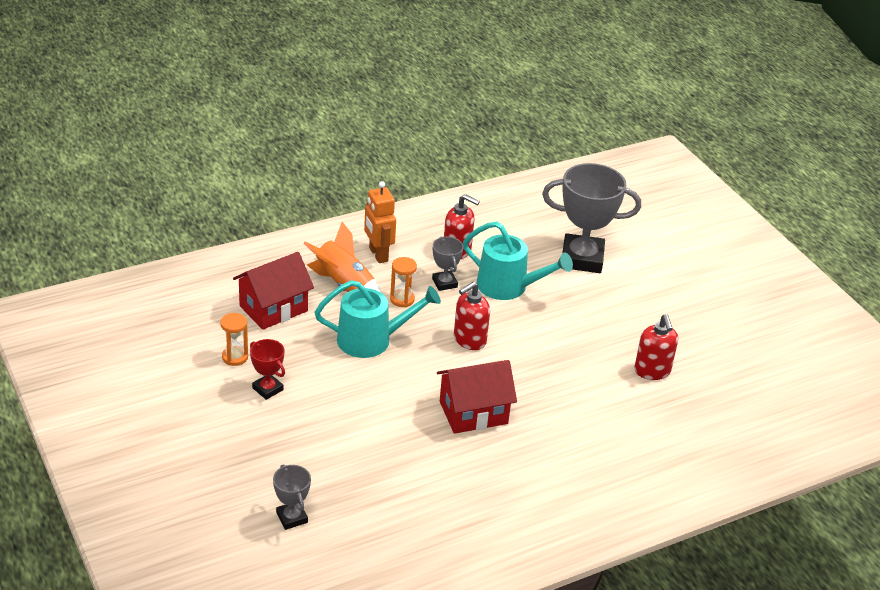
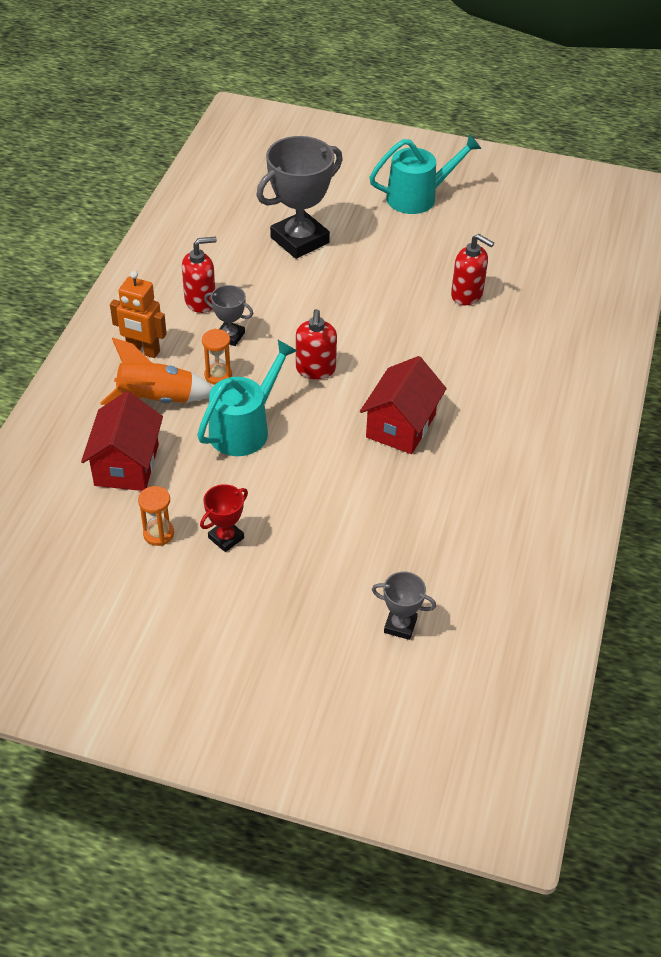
camera: 45 degrees left, 10 degrees up
red trophy [250,339,285,400] -> red trophy turned 45 degrees counterclockwise [200,484,248,552]
turquoise watering can [463,221,573,300] -> turquoise watering can moved to [369,134,482,214]

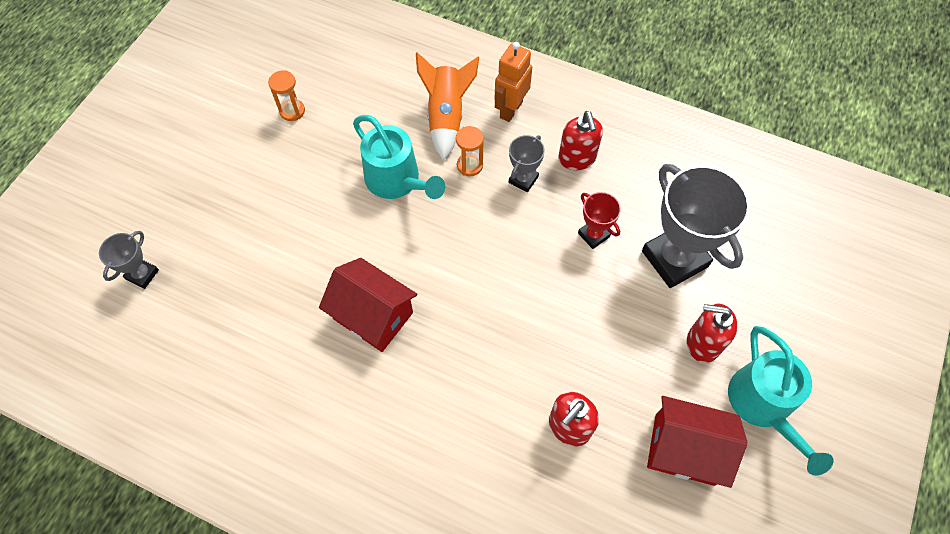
camera: 100 degrees right, 15 degrees up
red house [81,391,163,491] -> red house moved to [647,396,747,488]
red trophy [200,484,248,552] -> red trophy moved to [578,192,621,249]
red soap dispenser [296,309,337,379] -> red soap dispenser moved to [687,303,738,363]

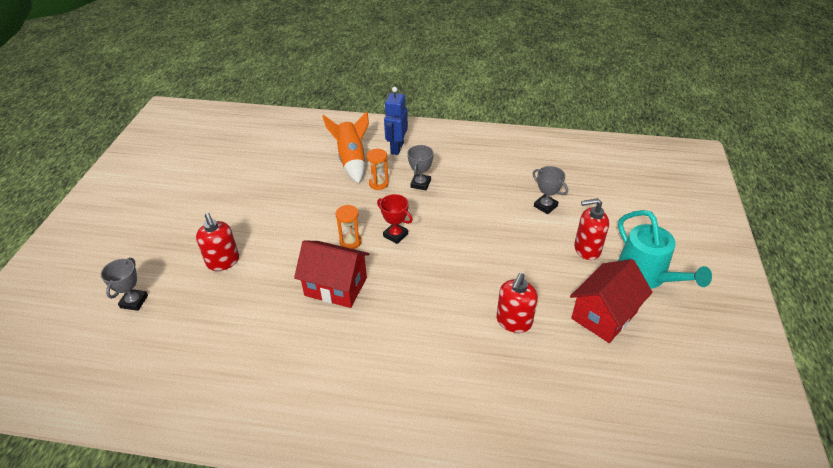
camera: 15 degrees left, 20 degrees down
orange hourglass [268,70,305,121] -> orange hourglass moved to [336,205,362,249]
turquoise watering can [353,115,445,199] -> none
orange robot [494,42,532,122] -> blue robot [384,87,408,155]
red soap dispenser [558,111,603,170] -> red soap dispenser moved to [196,213,239,271]
red trophy [578,192,621,249] -> red trophy moved to [377,194,413,244]
grey trophy [642,164,750,288] -> grey trophy [532,166,568,214], size x0.48
red house [647,396,747,488] -> red house turned 45 degrees counterclockwise [570,259,653,343]

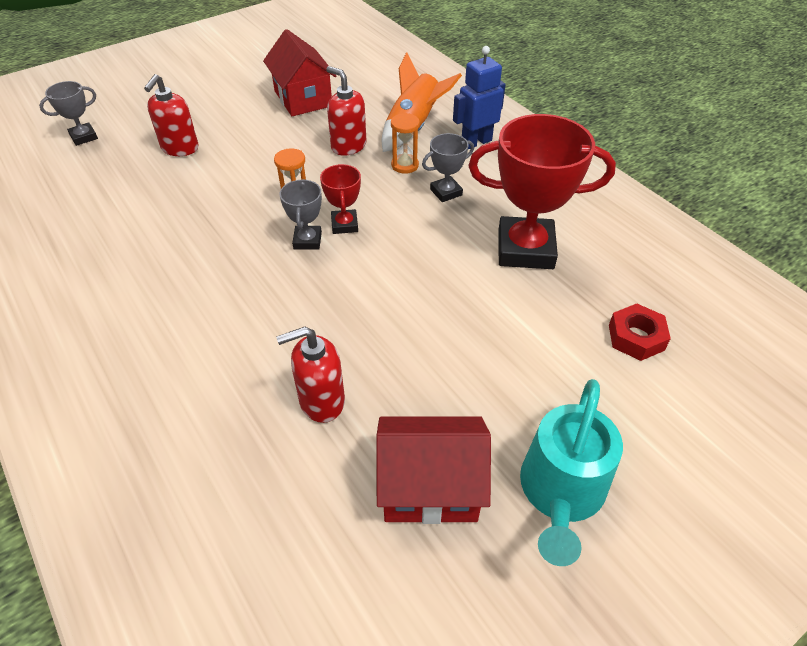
camera: 45 degrees right, 5 degrees up
red house [294,240,370,308] -> red house moved to [263,29,337,116]
grey trophy [532,166,568,214] -> grey trophy moved to [279,179,322,250]
red soap dispenser [574,198,609,260] -> red soap dispenser moved to [326,66,367,156]
none -> red trophy [469,114,616,269]
none -> red nut [609,304,671,361]

